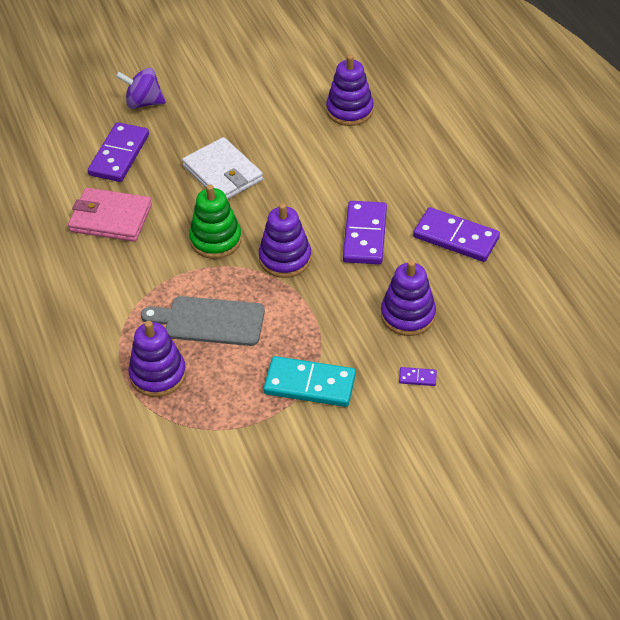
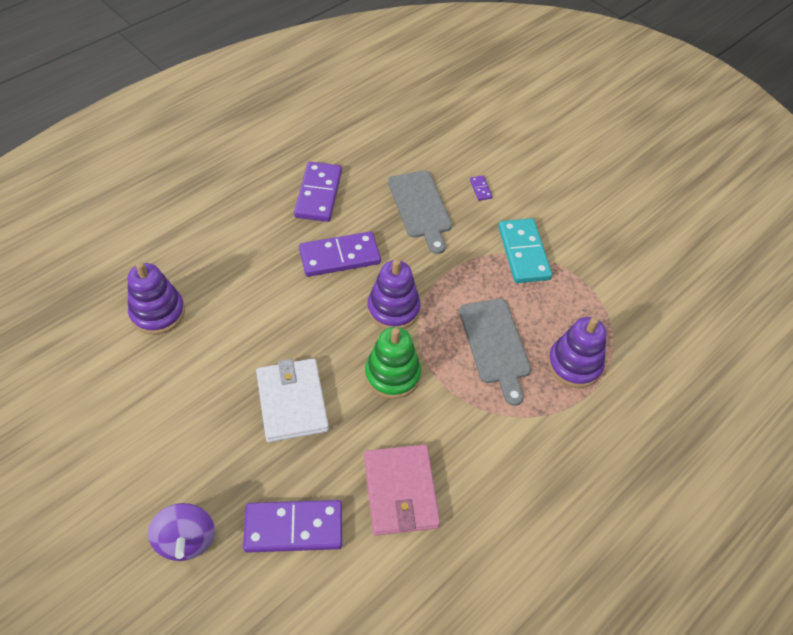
camera: 115 degrees left, 5 degrees up
white wallet [182,137,263,199] -> white wallet turned 45 degrees counterclockwise [256,359,329,442]
purple stacking toy [381,260,436,336] -> grey cutting board [388,171,452,254]

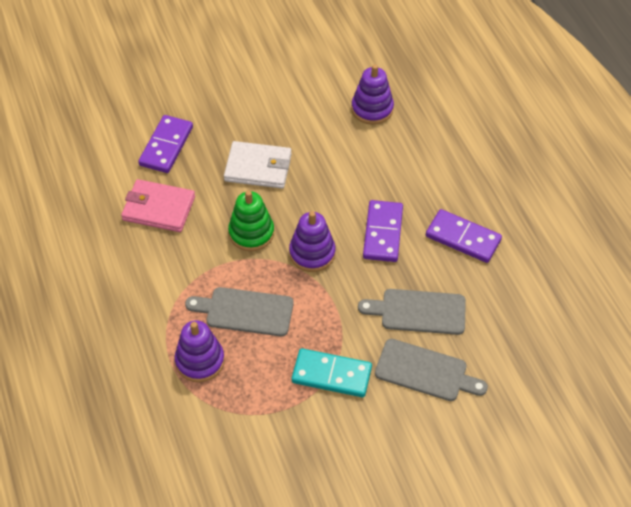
camera: 115 degrees right, 0 degrees up
purple spinning top [148,503,215,561] -> none
purple domino [470,176,493,201] -> grey cutting board [375,339,488,401]

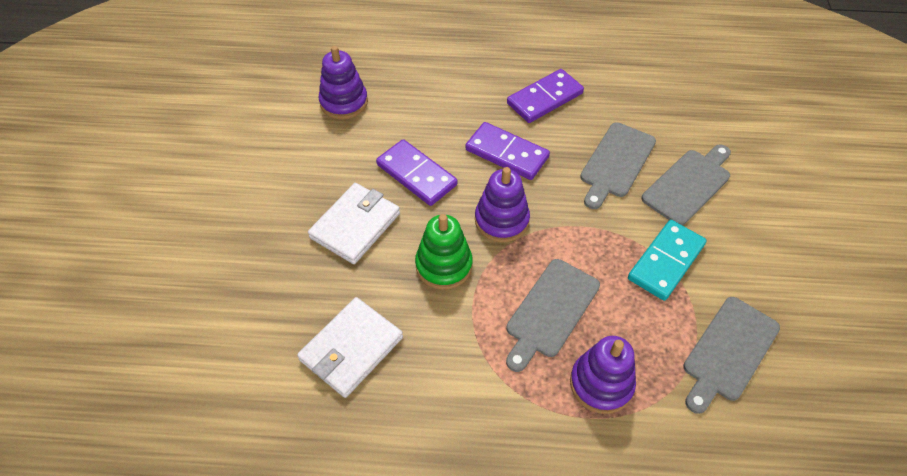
camera: 65 degrees left, 0 degrees up
pink wallet [121,179,195,232] -> white wallet [297,297,403,398]
purple domino [138,115,193,173] -> purple domino moved to [376,139,458,206]
none -> grey cutting board [683,297,780,414]

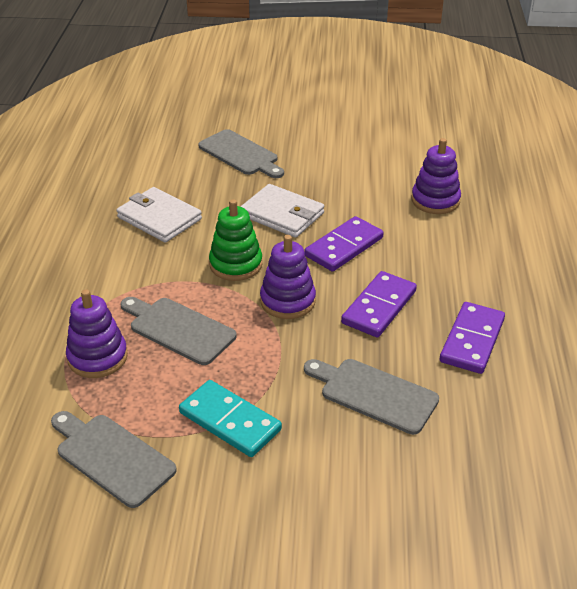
camera: 90 degrees right, 15 degrees down
purple domino [507,69,584,123] -> purple domino turned 60 degrees clockwise [440,302,505,374]
grey cutting board [642,145,731,225] -> grey cutting board moved to [198,129,284,178]

